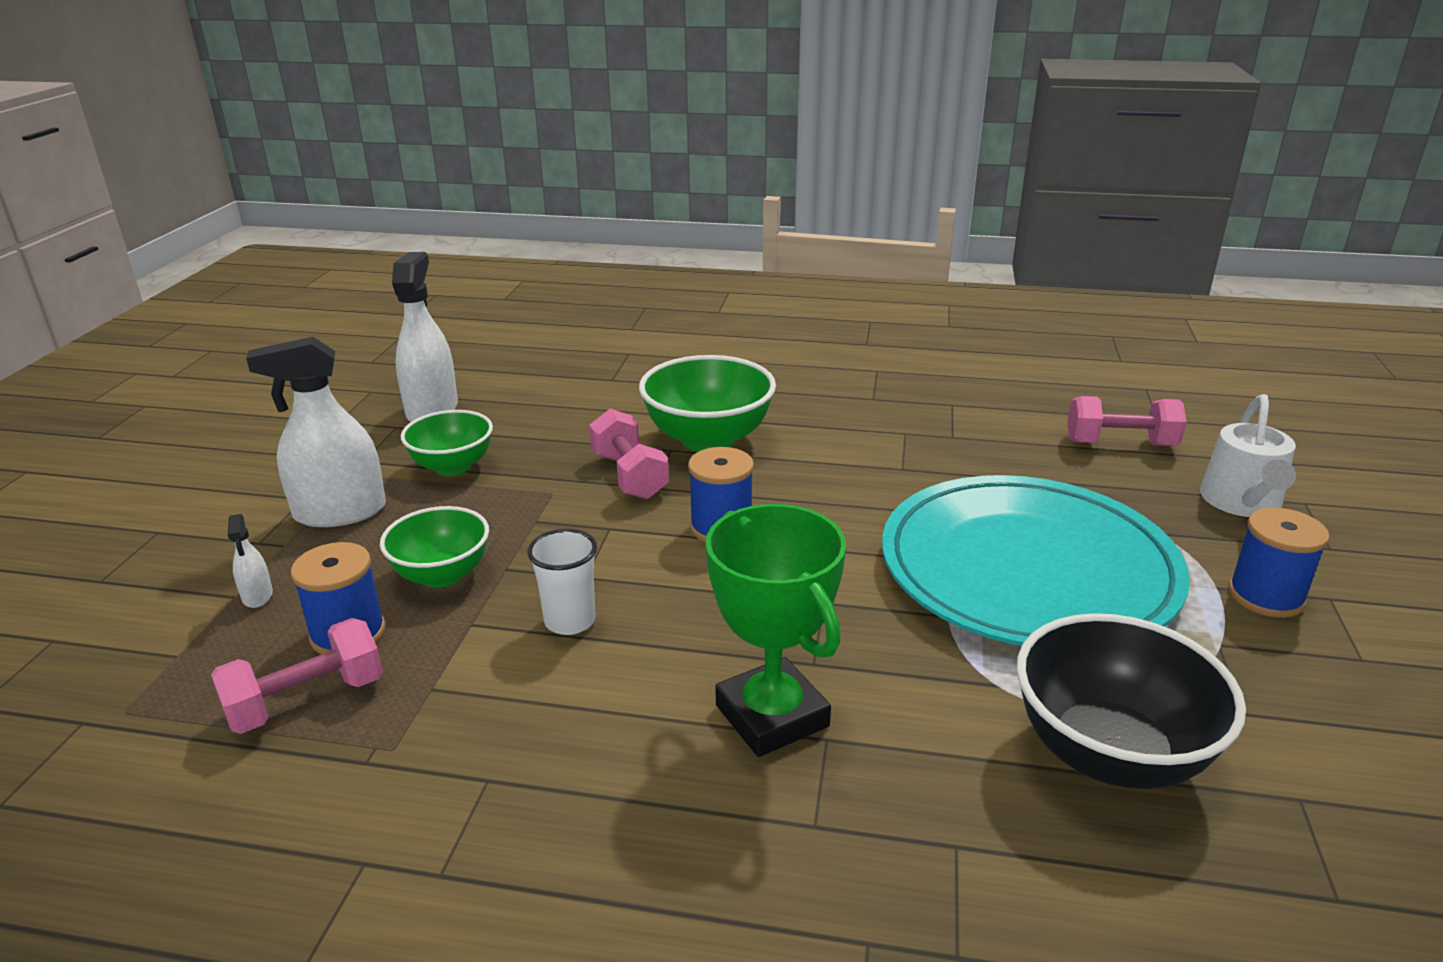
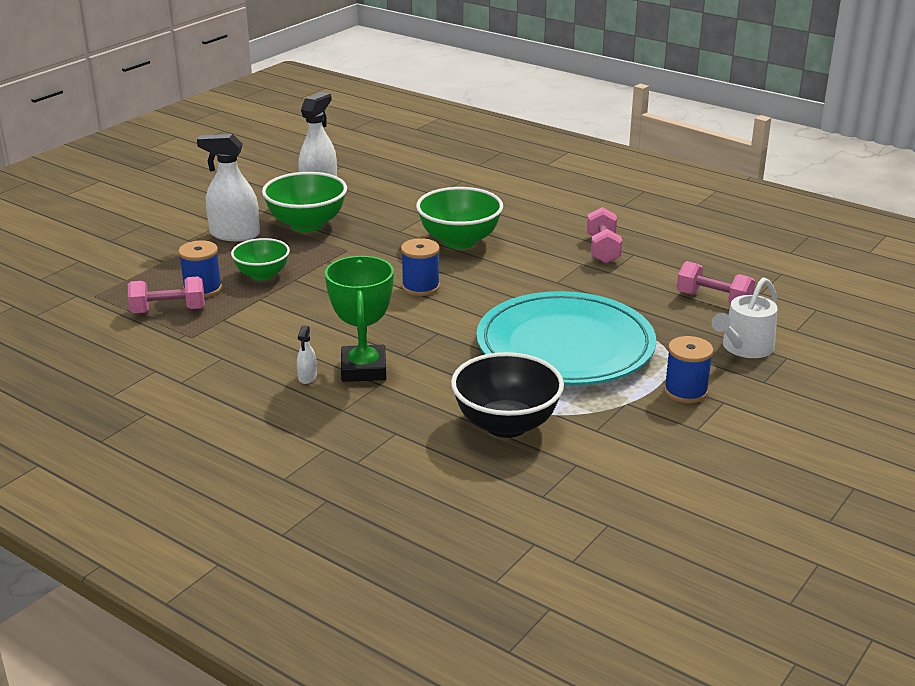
camera: 25 degrees right, 0 degrees up
white spray bottle [228,514,273,608] -> white spray bottle moved to [297,325,317,384]
green bowl [401,410,493,476] -> green bowl [262,172,347,232], size x1.57
white cup [527,529,597,635] -> none
pink dumbbell [589,409,669,499] -> pink dumbbell moved to [587,207,622,263]

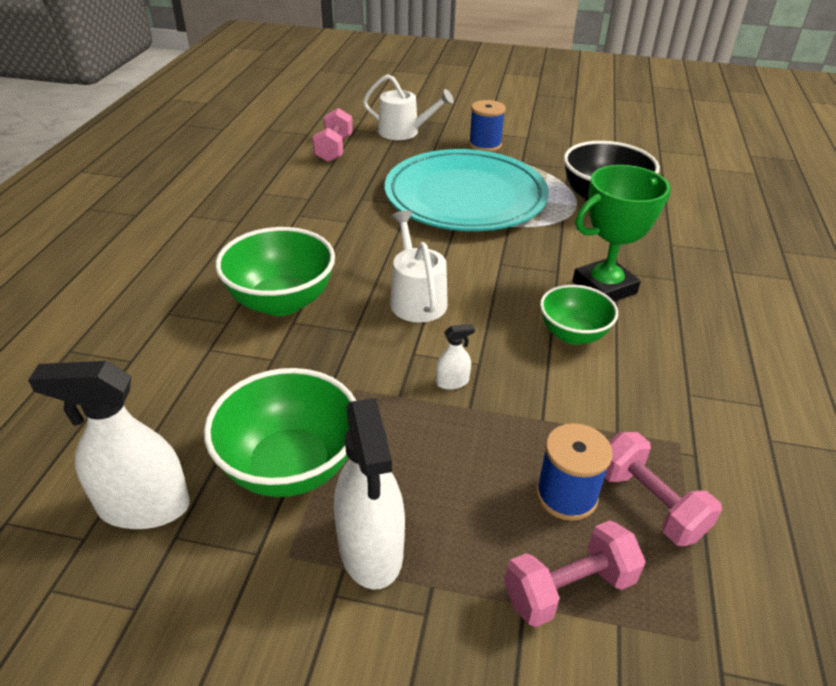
camera: 115 degrees left, 10 degrees up
green bowl [231,238,290,281] -> green bowl moved to [540,284,618,345]
white spray bottle [297,325,317,384] -> white spray bottle moved to [436,324,475,390]
blue spool [401,238,440,296] -> white watering can [390,210,448,323]
pink dumbbell [587,207,622,263] -> pink dumbbell moved to [504,520,646,627]

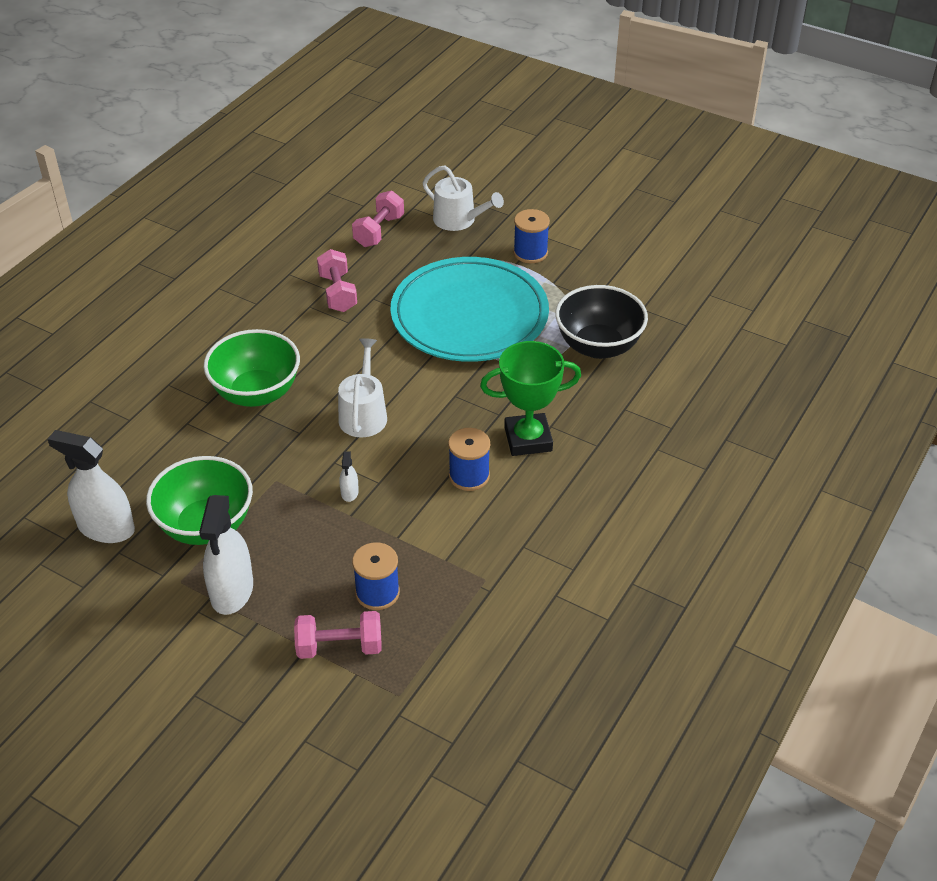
camera: 20 degrees right, 5 degrees up
white spray bottle [436,324,475,390] -> white spray bottle turned 90 degrees clockwise [339,452,359,502]
green bowl [540,284,618,345] -> blue spool [448,428,490,491]
pink dumbbell [605,432,722,546] -> pink dumbbell moved to [317,249,357,312]

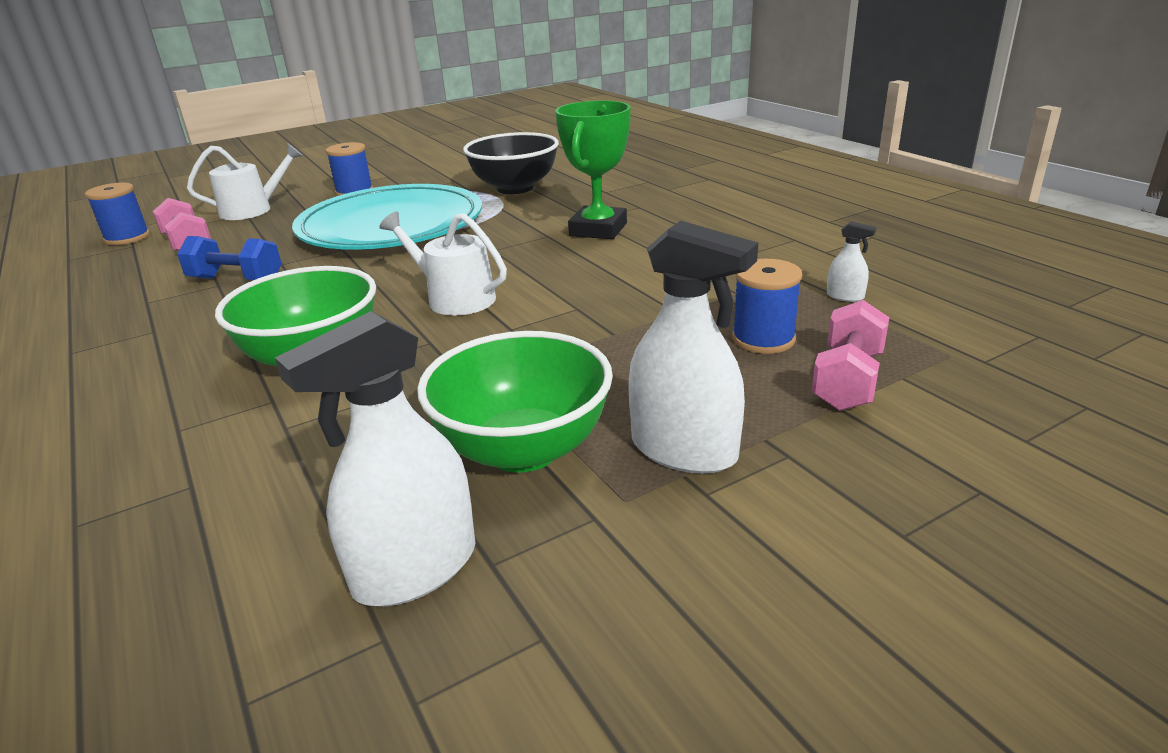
camera: 60 degrees left, 15 degrees down
pink dumbbell [317,249,357,312] -> blue dumbbell [177,236,282,280]
white spray bottle [339,452,359,502] -> white spray bottle moved to [827,221,877,302]
blue spool [448,428,490,491] -> blue spool moved to [85,183,150,245]

